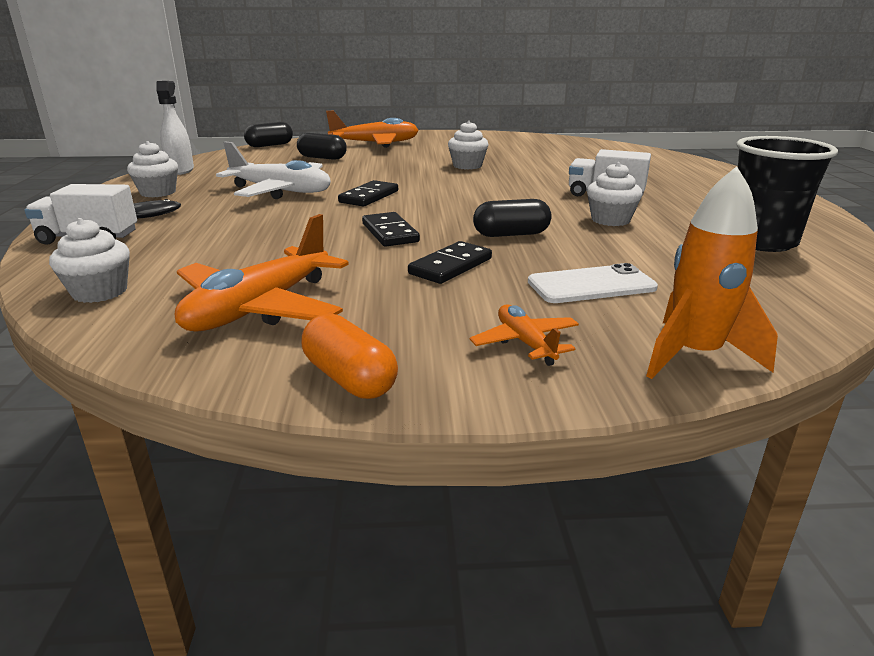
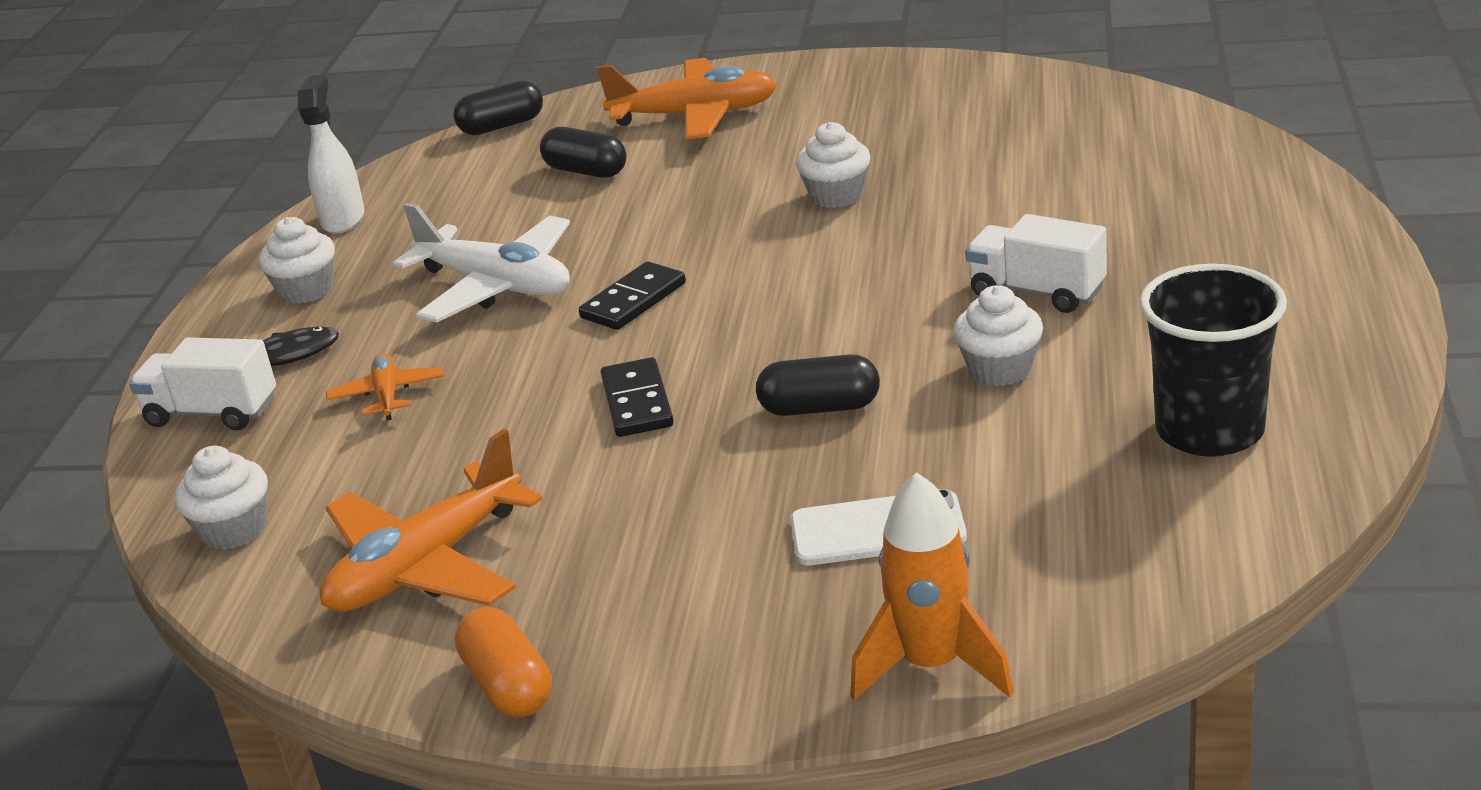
camera: 15 degrees right, 5 degrees up
black domino [408,241,492,284] -> none
orange plane [470,305,579,366] -> orange plane moved to [326,353,444,421]

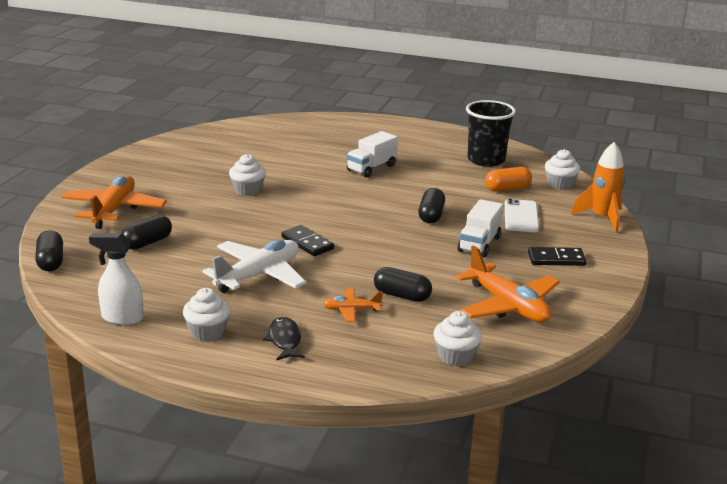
camera: 85 degrees left, 5 degrees down
white truck [129,337,276,431] -> white truck moved to [458,199,503,257]
orange capsule [455,607,552,717] -> orange capsule moved to [485,167,532,192]
black domino [601,357,674,437] -> black domino moved to [528,247,586,266]
white cupcake [954,285,1043,386] -> white cupcake moved to [545,149,580,190]
none -> black capsule [374,267,432,302]

